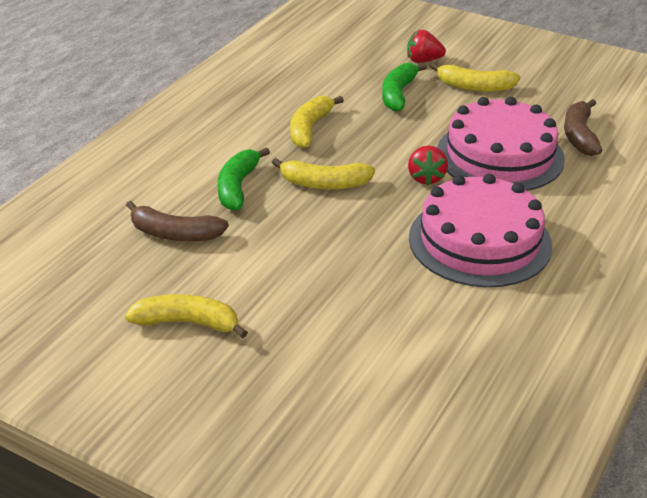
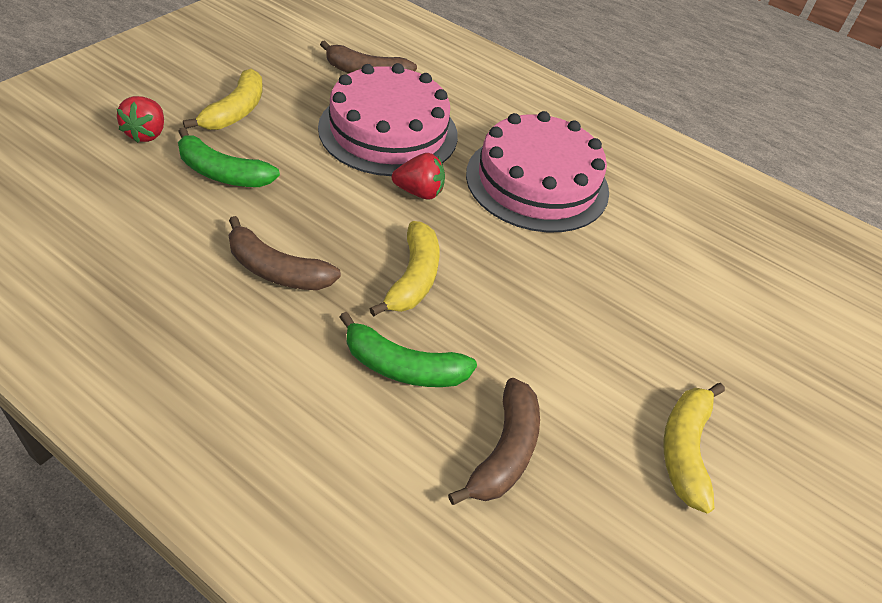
camera: 90 degrees left, 10 degrees up
yellow banana [290,96,344,148] -> brown banana [229,216,341,290]

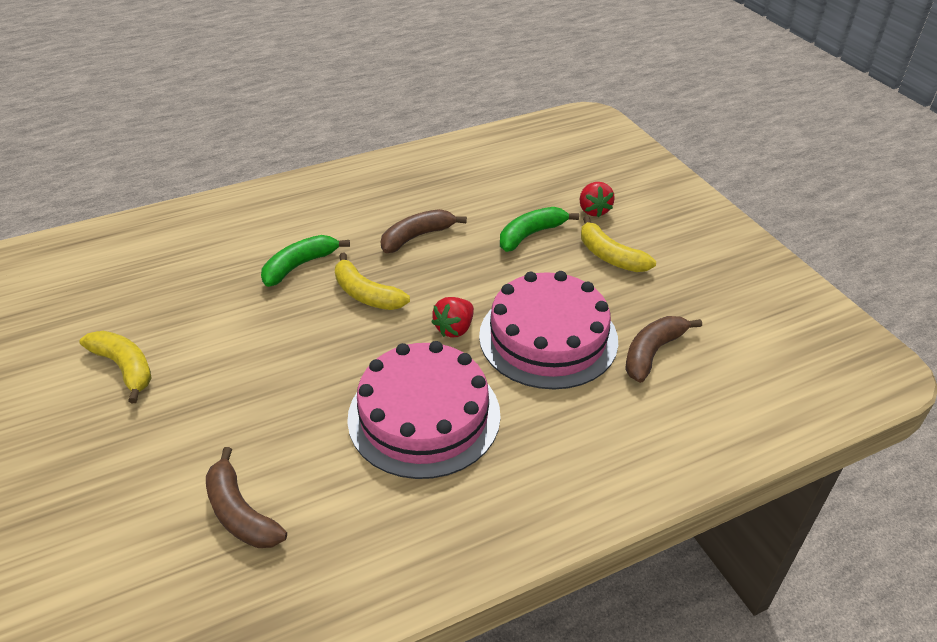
camera: 125 degrees right, 5 degrees down
red strawberry [117,96,164,143] -> red strawberry turned 135 degrees counterclockwise [580,182,615,217]
brown banana [448,378,540,505] -> brown banana moved to [206,447,287,548]

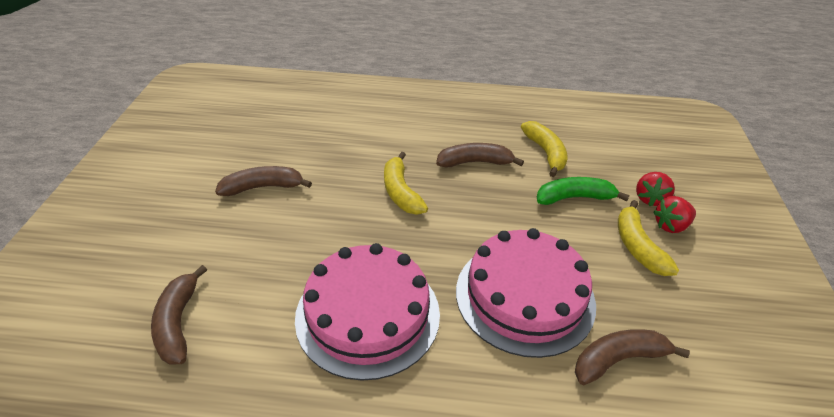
camera: 30 degrees right, 0 degrees up
yellow banana [79,331,152,404] -> yellow banana moved to [521,121,568,177]
green banana [261,235,350,287] -> none
red strawberry [431,297,474,337] -> red strawberry moved to [654,196,696,233]
none -> brown banana [215,166,312,196]

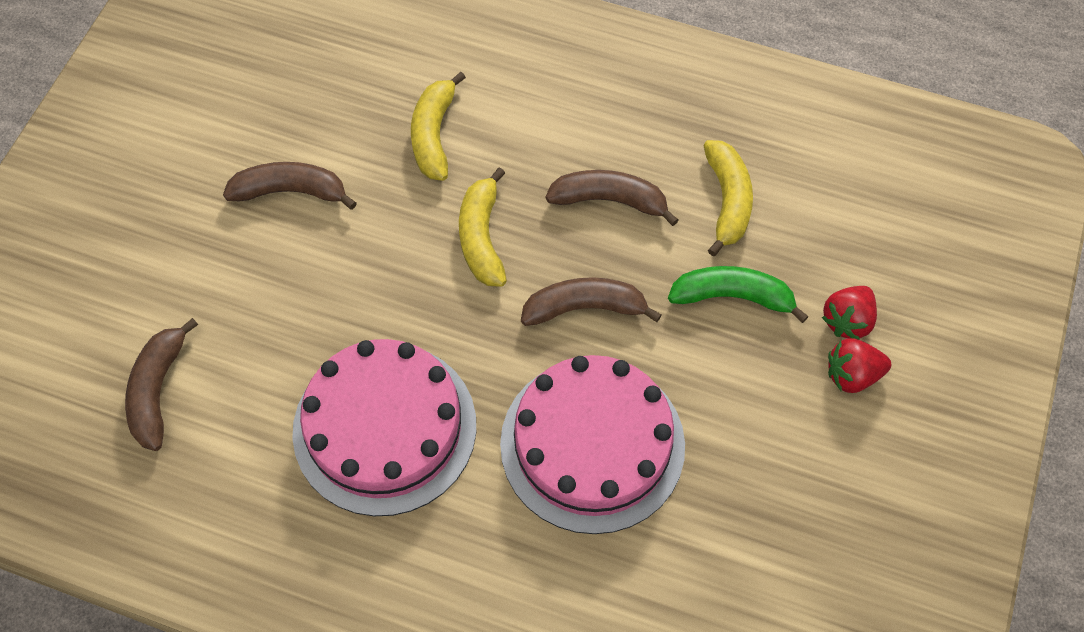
camera: 15 degrees right, 20 degrees up
brown banana [575,329,690,385] -> brown banana moved to [521,277,662,326]
yellow banana [618,200,679,276] -> yellow banana moved to [411,72,466,181]

